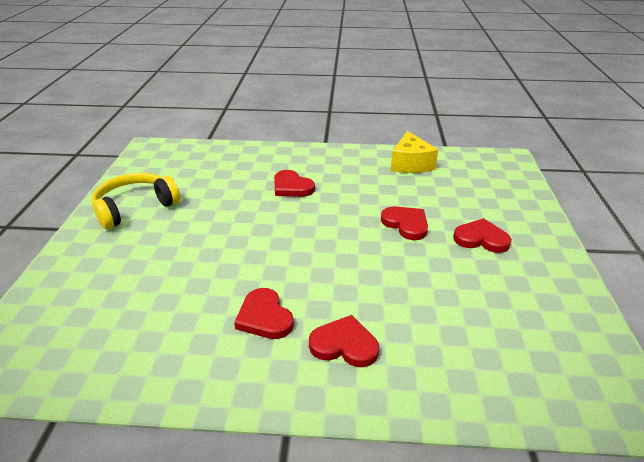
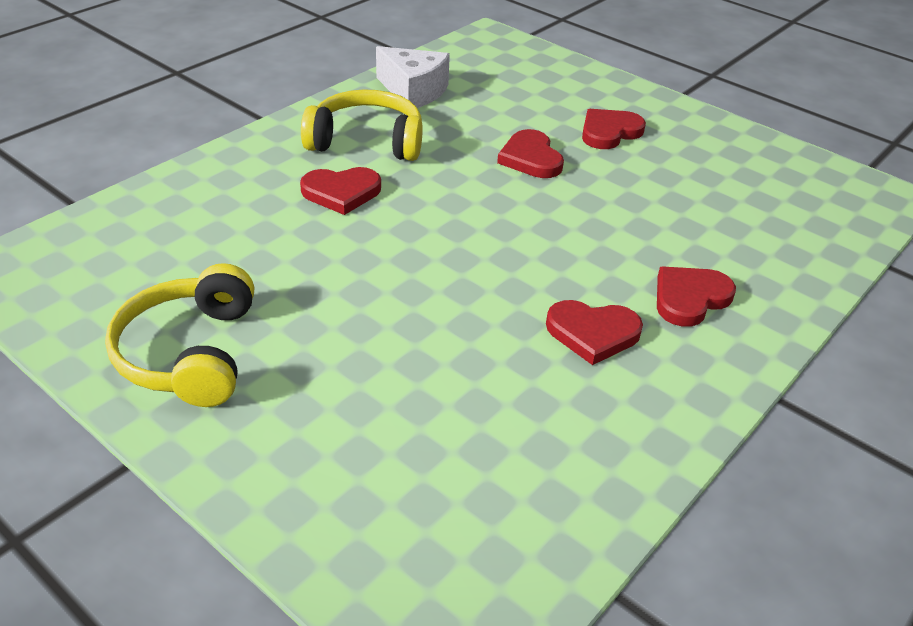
camera: 55 degrees left, 5 degrees up
red heart [381,206,428,240] -> red heart turned 105 degrees counterclockwise [497,129,564,178]
yellow cheese [391,131,438,173] -> white cheese [376,46,450,108]
none -> yellow headphones [301,89,423,161]

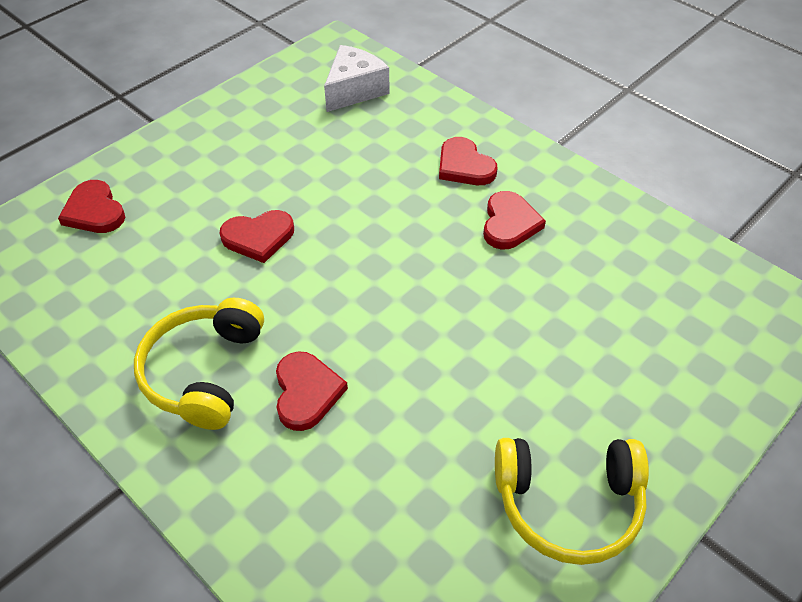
camera: 85 degrees left, 10 degrees up
white cheese [376,46,450,108] -> white cheese moved to [324,45,390,112]
red heart [582,109,646,149] -> red heart moved to [58,180,125,233]

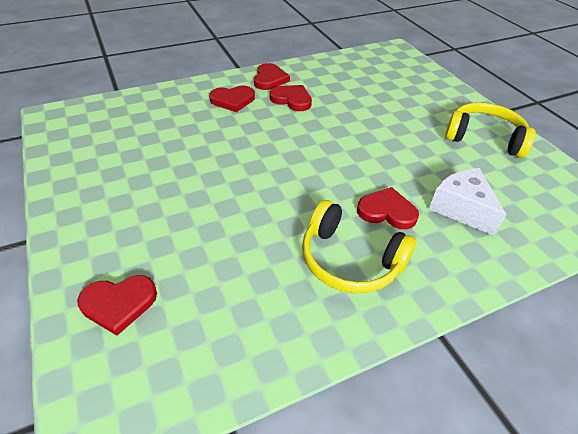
camera: 70 degrees left, 5 degrees down
red heart [220,210,294,263] -> red heart moved to [254,63,290,90]
white cheese [324,45,390,112] -> white cheese moved to [429,168,507,236]
yellow headphones [495,438,649,565] -> yellow headphones turned 90 degrees counterclockwise [445,102,535,158]

